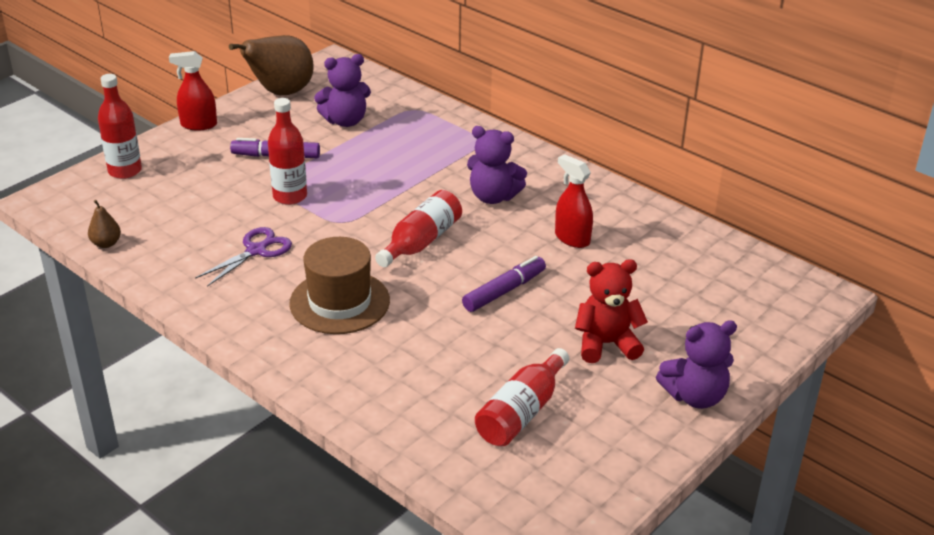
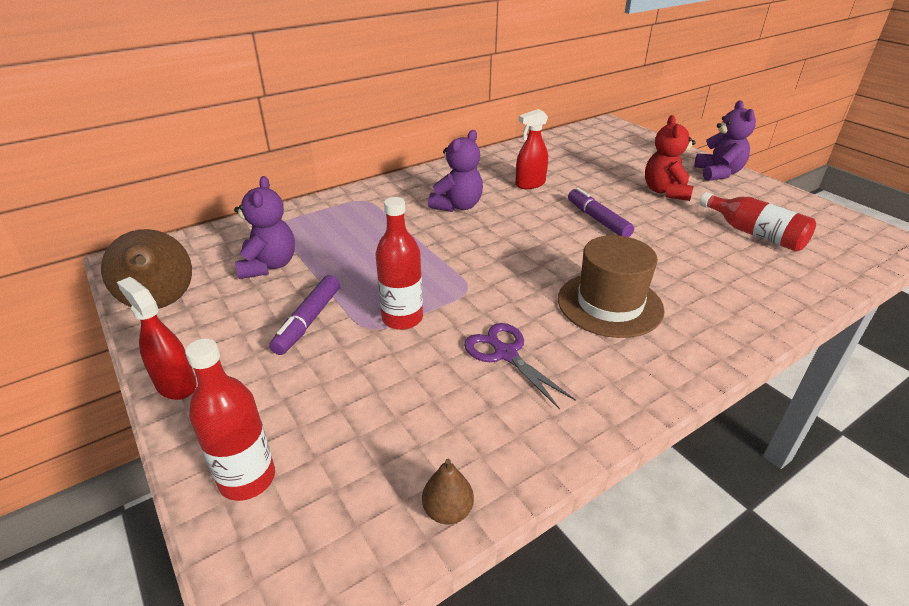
camera: 75 degrees left, 0 degrees up
red spray bottle [169,51,217,131] -> red spray bottle turned 120 degrees clockwise [117,277,197,400]
red bottle [375,190,462,267] -> none

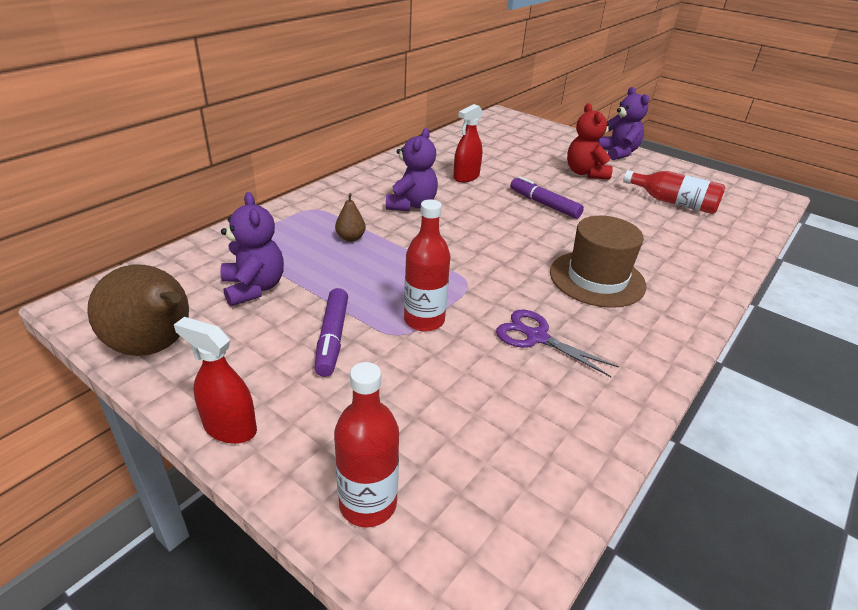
camera: 20 degrees left, 0 degrees up
brown pear [422,459,474,524] -> brown pear moved to [335,193,366,242]

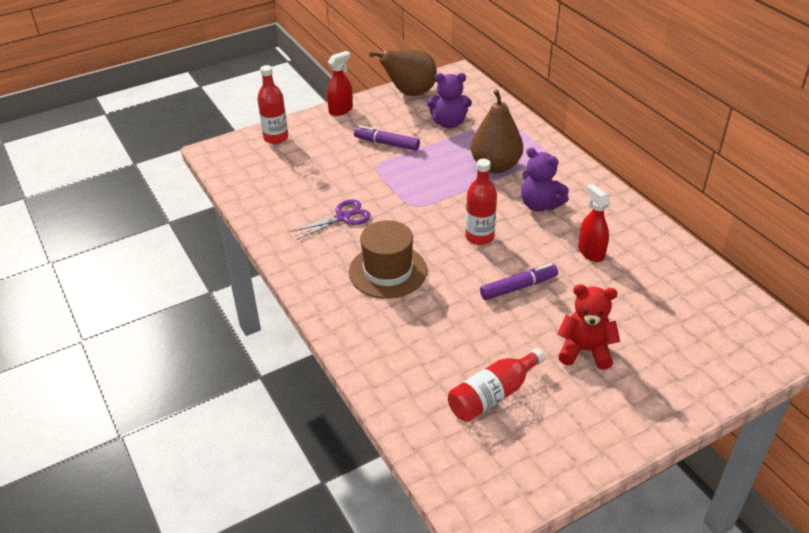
camera: 115 degrees right, 5 degrees up
brown pear [335,193,366,242] -> brown pear [471,89,523,173], size x2.26
red bottle [404,199,450,332] -> red bottle moved to [465,159,497,245]
purple teddy bear [598,87,649,160] -> none

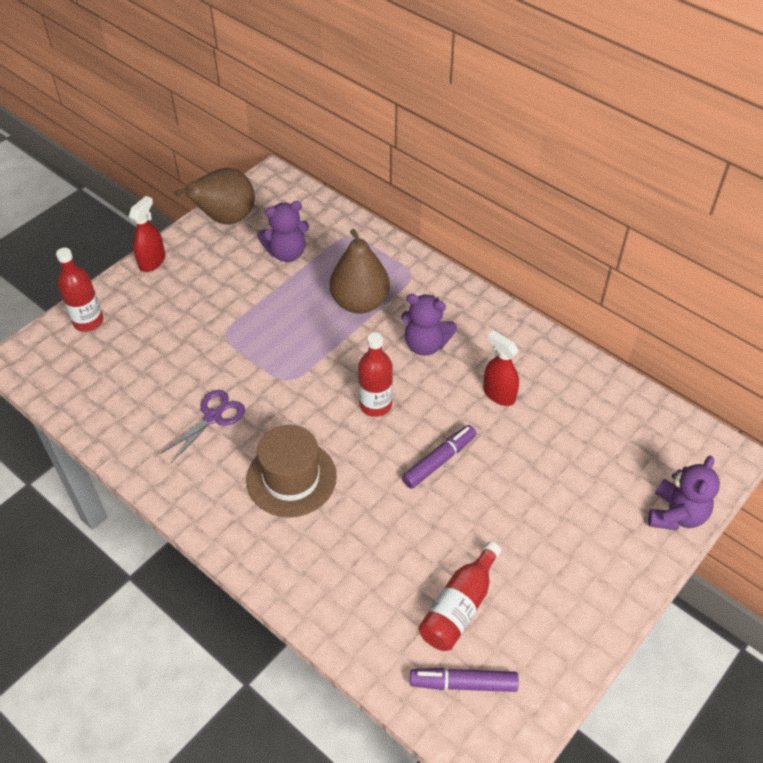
camera: 20 degrees left, 10 degrees up
purple marker [354,126,420,151] -> purple marker moved to [410,668,519,692]
red teddy bear [557,284,620,370] -> none
none -> purple teddy bear [648,456,720,530]

